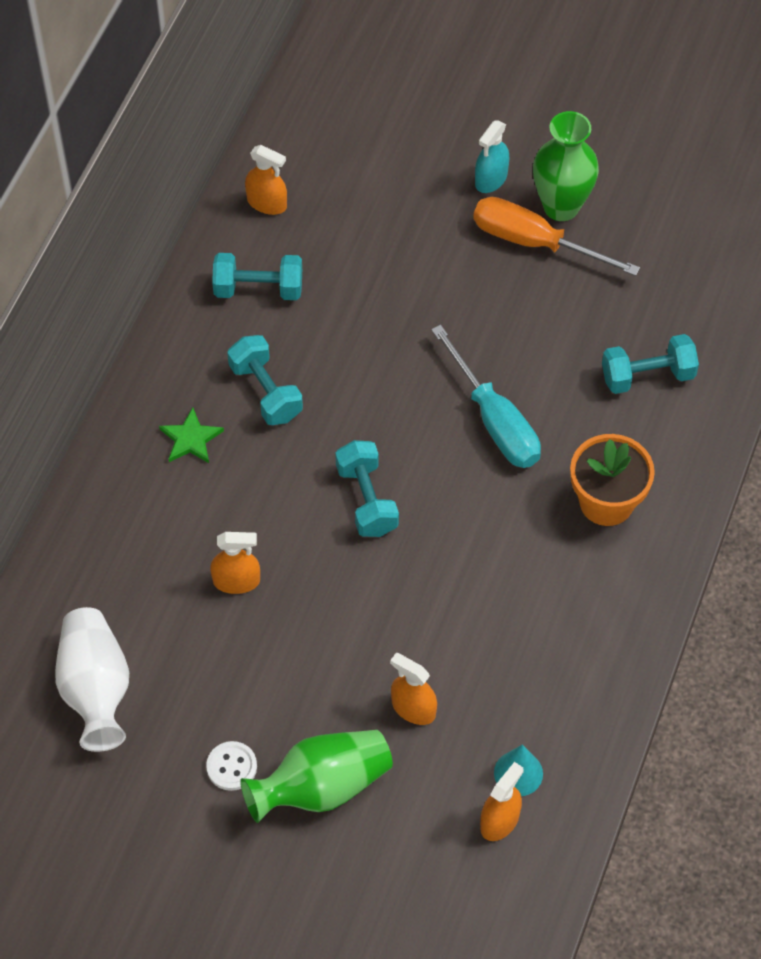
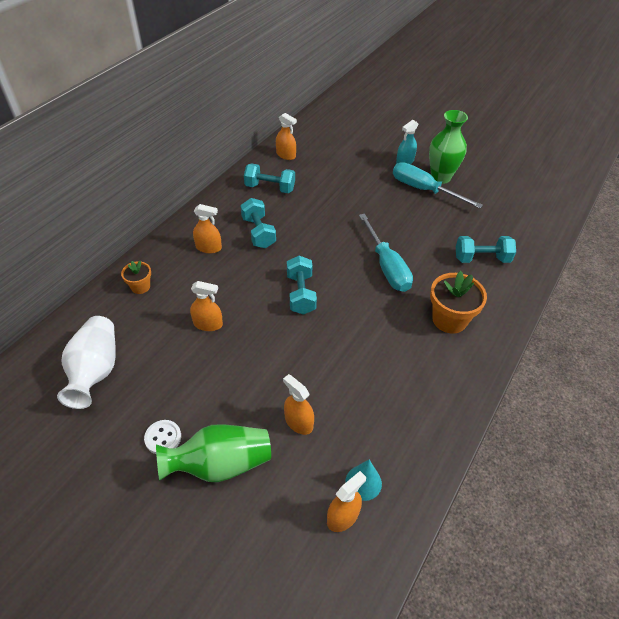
camera: 10 degrees right, 10 degrees down
green star [159,407,224,463] -> orange spray bottle [193,204,222,253]
orange screwdriver [473,197,640,276] -> turquoise screwdriver [393,162,483,208]
none -> orange flower pot [121,261,151,294]

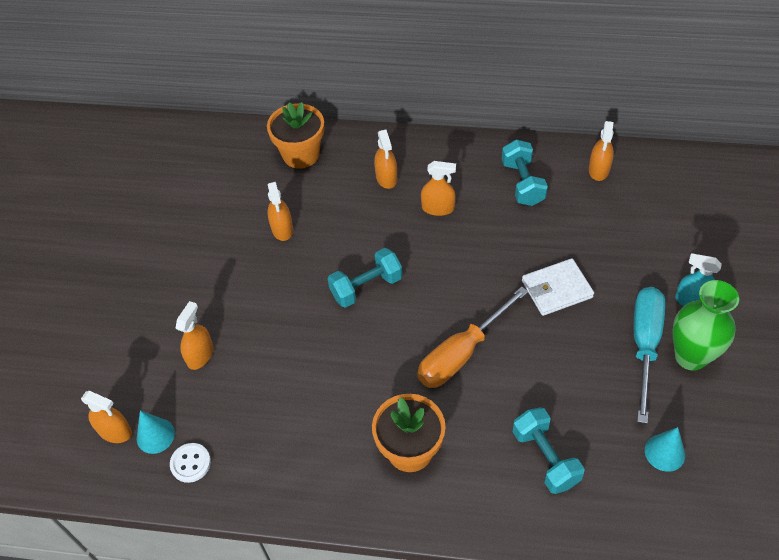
camera: 70 degrees right, 5 degrees up
white vase [57,316,116,409] -> none
orange flower pot [121,261,151,294] -> orange flower pot [267,102,324,169], size x1.79
white button [144,420,181,454] -> white button moved to [170,443,211,483]
green vase [156,424,271,482] -> none
turquoise dumbbell [240,198,276,248] -> orange spray bottle [421,161,456,216]
turquoise screwdriver [359,214,413,292] -> orange screwdriver [417,286,528,388]
none -> white wallet [522,258,594,316]
none -> turquoise cone [645,427,685,472]

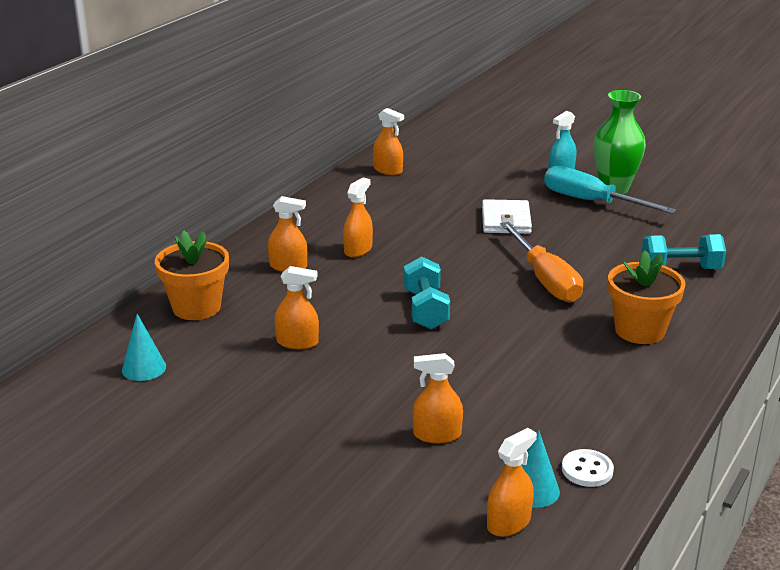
camera: 70 degrees left, 25 degrees down
orange spray bottle [175,301,213,370] -> orange spray bottle turned 45 degrees counterclockwise [413,353,463,443]
turquoise dumbbell [502,140,548,206] -> none
turquoise cone [645,427,685,472] -> turquoise cone moved to [122,314,166,381]

